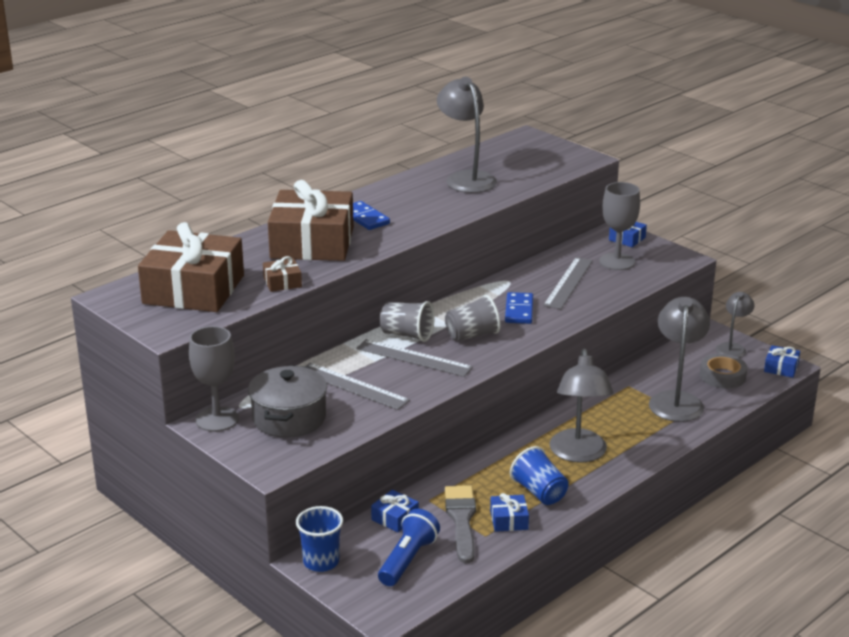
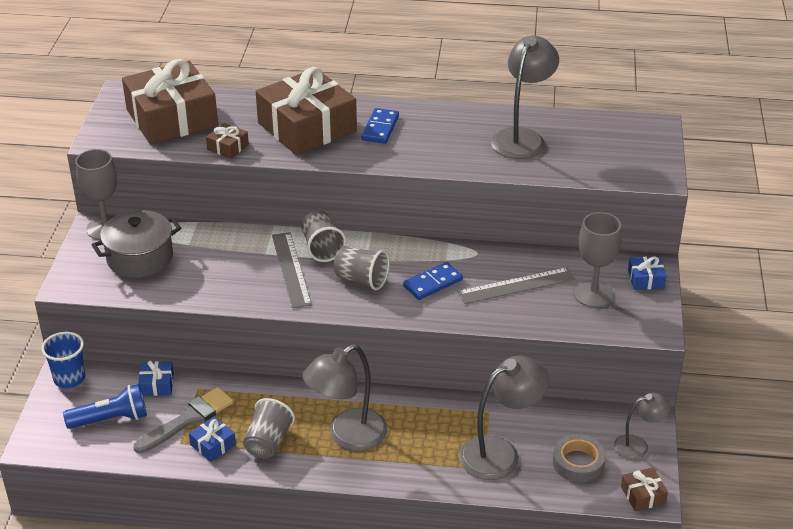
camera: 50 degrees right, 10 degrees up
grey ruler [305,363,410,410] -> none
blue cup [510,446,569,505] -> grey cup [243,398,295,458]
blue gift [764,345,800,378] -> brown gift [621,467,668,511]

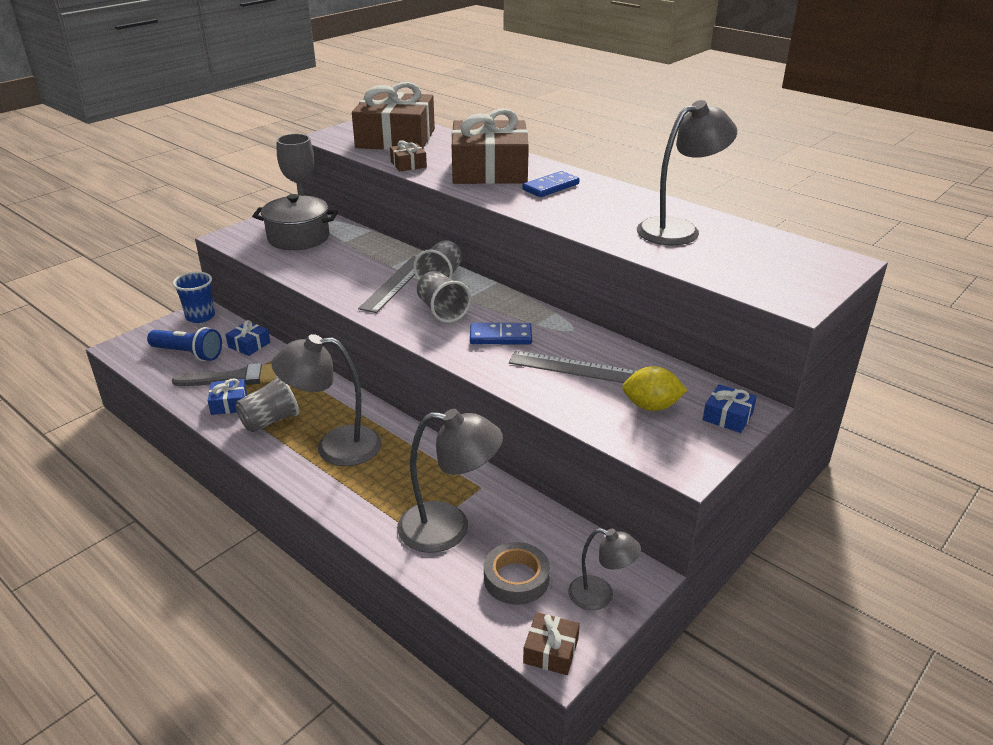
camera: 35 degrees right, 5 degrees down
grey goblet [573,212,622,307] -> yellow lemon [622,366,687,411]

